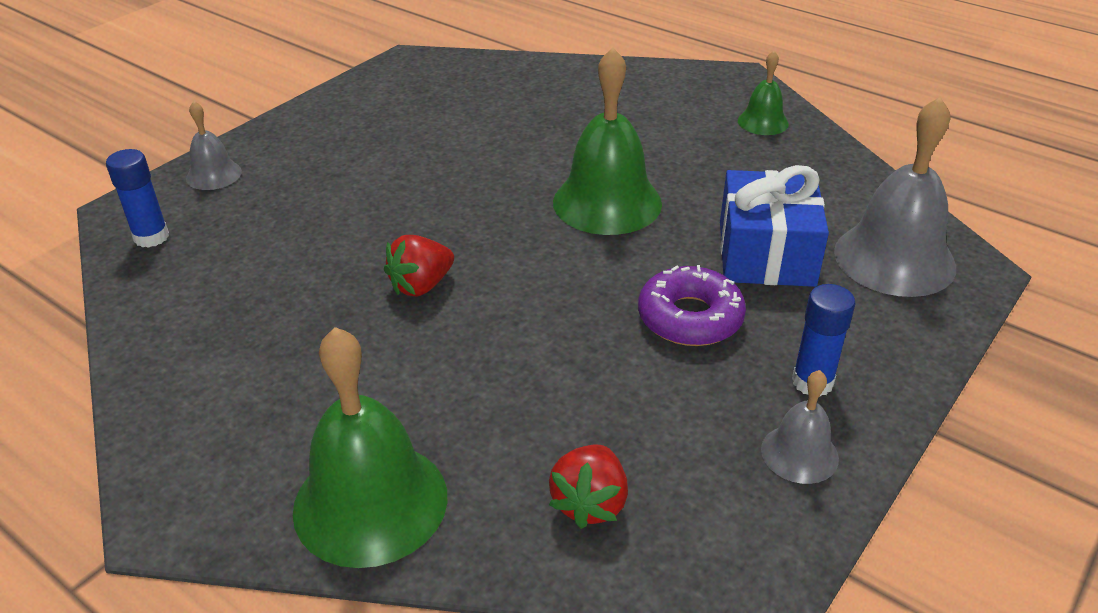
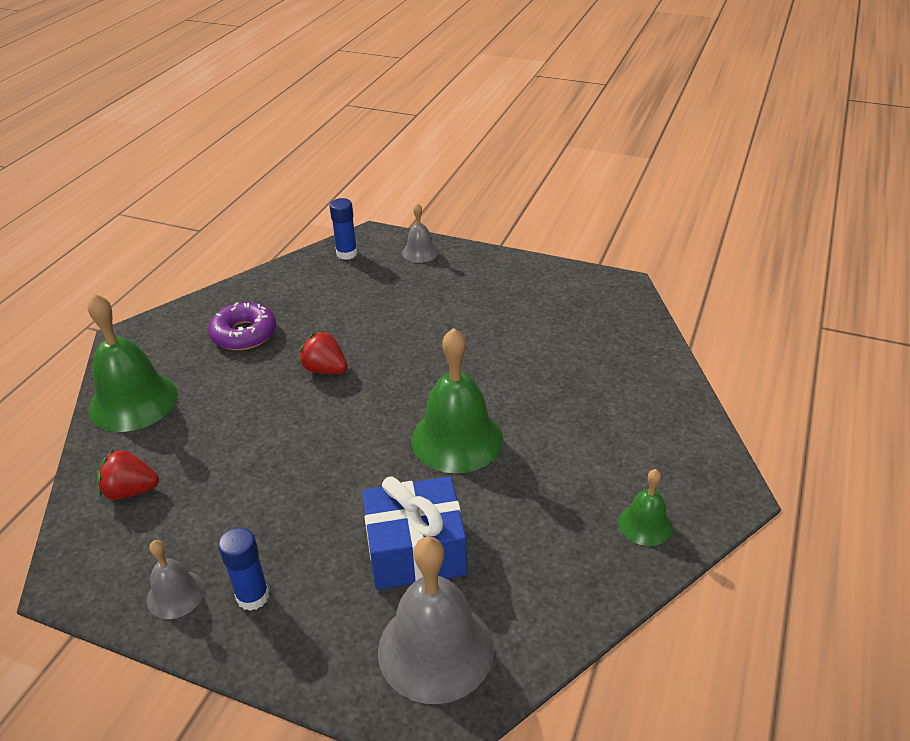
camera: 75 degrees right, 0 degrees up
purple donut [638,265,746,346] -> purple donut moved to [208,302,276,350]

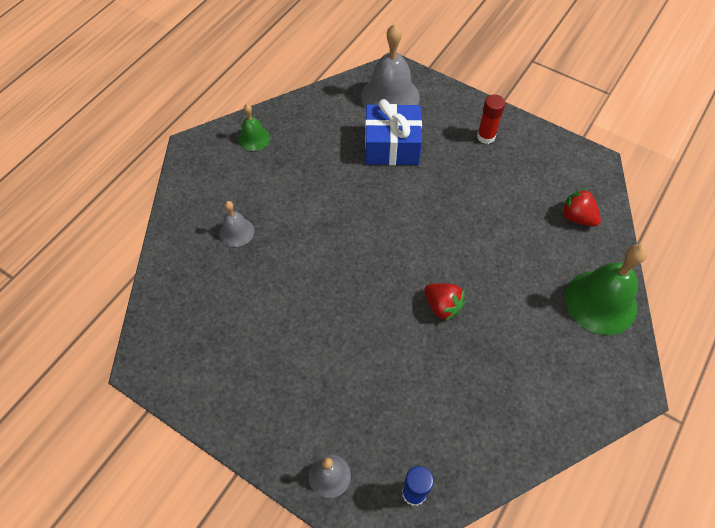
camera: 170 degrees left, 20 degrees up
red strawberry [97,450,159,500] -> red strawberry turned 150 degrees counterclockwise [561,188,601,226]
grey bell [147,540,204,619] -> grey bell moved to [219,201,254,247]
purple donut [208,302,276,350] -> none
blue glue stick [218,527,269,611] -> red glue stick [477,95,505,144]
green bell [411,328,503,473] -> none

